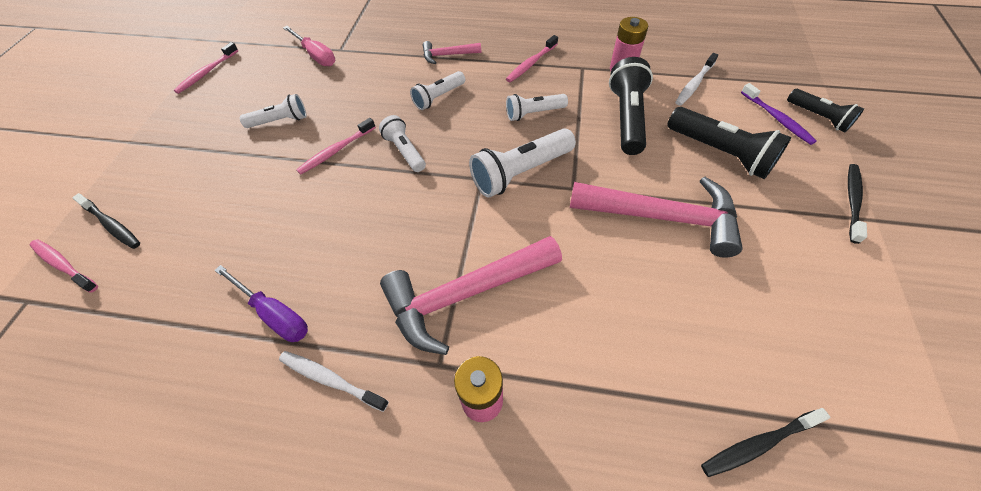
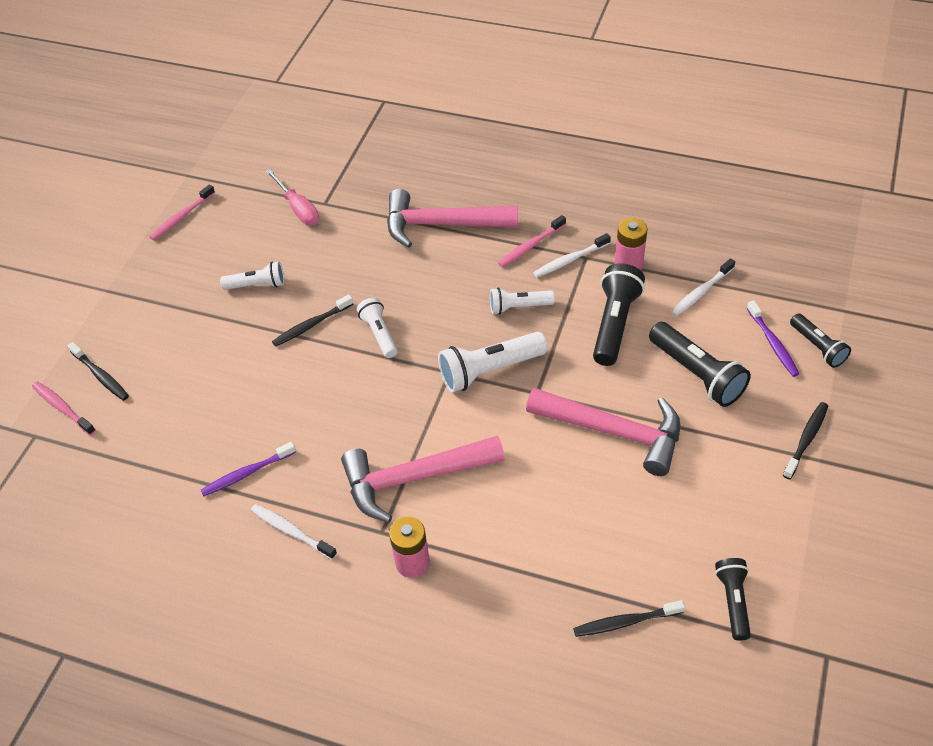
camera: 10 degrees right, 5 degrees down
purple screwdriver [214,265,308,342] -> purple toothbrush [201,442,296,496]
pink toothbrush [296,118,376,175] -> black toothbrush [272,294,353,347]
white flashlight [410,71,465,110] -> none
pink hammer [423,41,481,64] -> pink hammer [387,189,518,247], size x2.03
none -> white toothbrush [533,233,611,278]
none -> black flashlight [715,558,751,641]

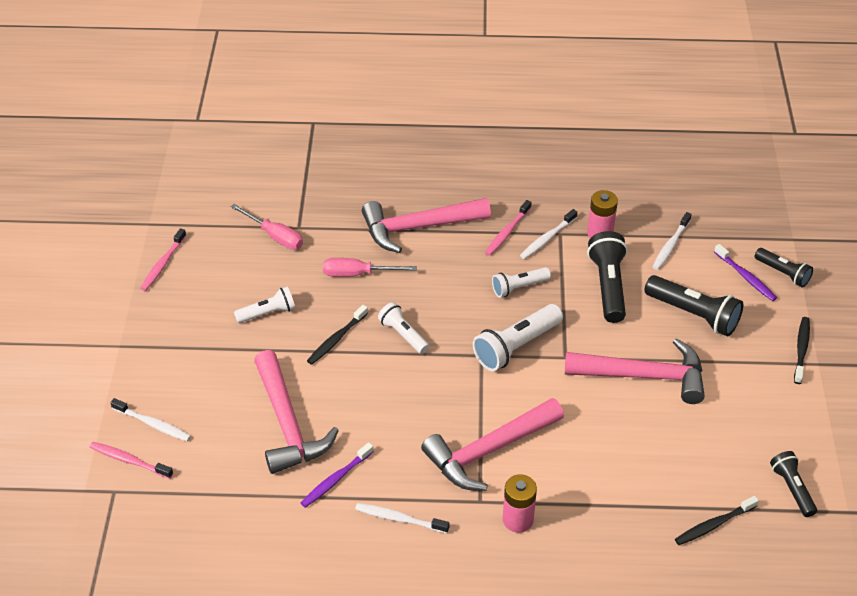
camera: 20 degrees left, 5 degrees down
black toothbrush [67,342,129,401] -> white toothbrush [110,398,191,442]
none -> pink hammer [254,350,339,474]
none -> pink screwdriver [323,258,417,277]

